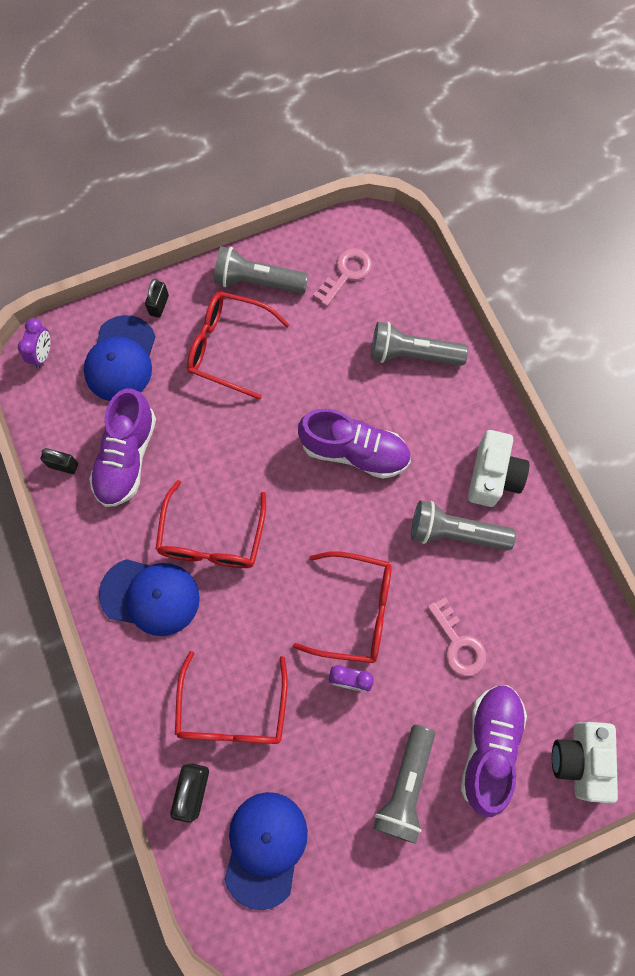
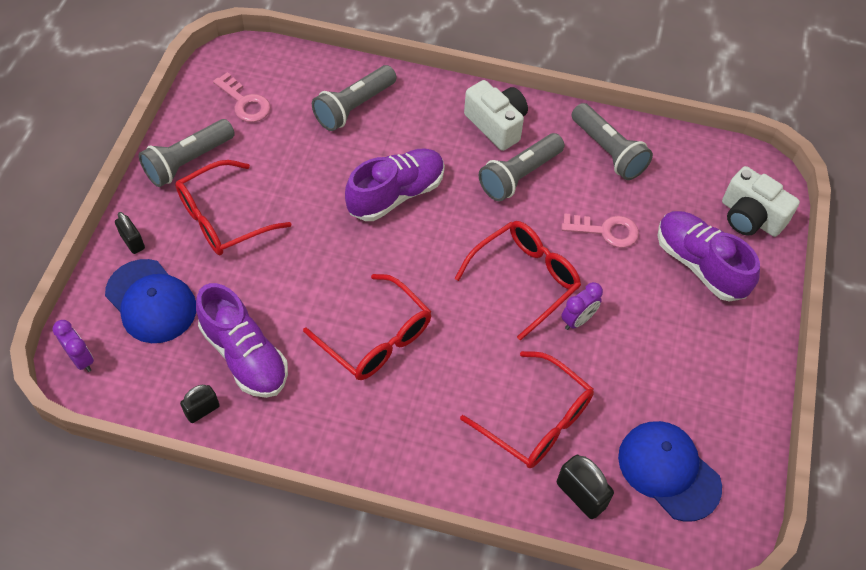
camera: 55 degrees left, 15 degrees down
blue cap [99,559,200,636] -> none
pink key [313,248,372,306] -> pink key turned 150 degrees clockwise [213,72,270,122]
grey flashlight [373,725,435,844] -> grey flashlight moved to [572,103,653,180]

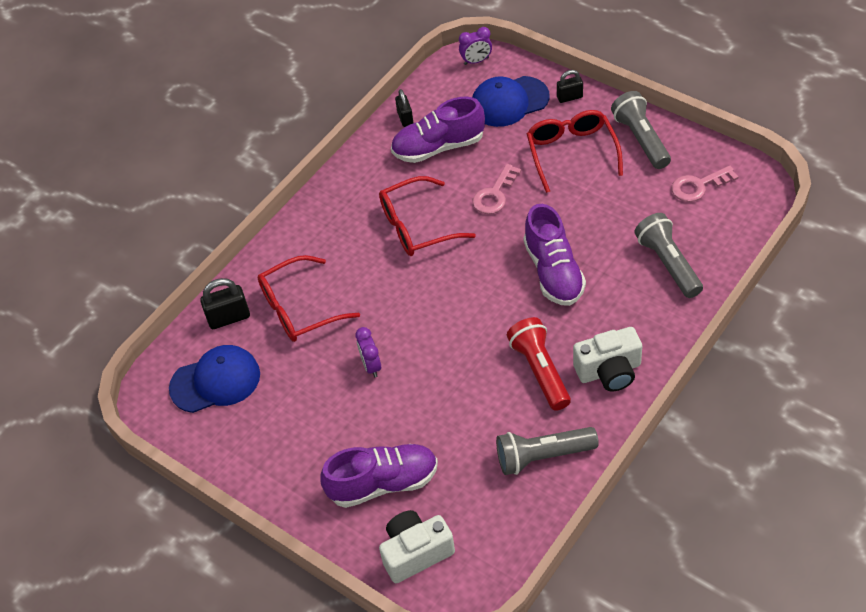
camera: 120 degrees right, 5 degrees down
red glasses [455,221,581,341] -> none
grey flashlight [479,133,564,201] -> red flashlight [507,317,571,411]
pink key [561,213,639,248] -> pink key moved to [472,164,521,214]

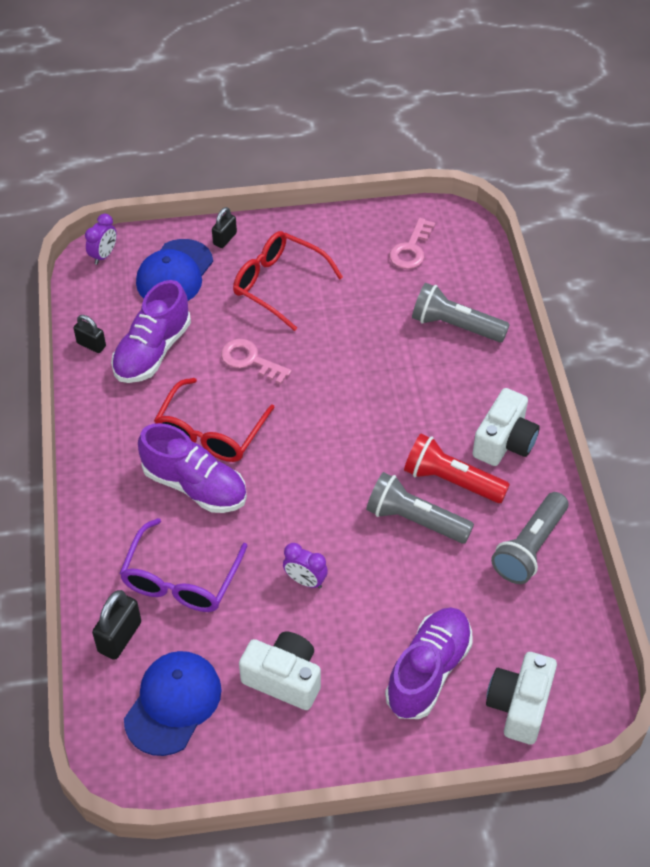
camera: 50 degrees left, 0 degrees up
red glasses [258,255,360,342] -> purple glasses [119,518,247,612]
pink key [472,164,521,214] -> pink key turned 135 degrees clockwise [221,339,292,384]
purple shoe [523,204,586,306] -> purple shoe moved to [138,423,247,513]
grey flashlight [611,91,671,169] -> grey flashlight moved to [366,472,474,543]
none -> white camera [239,632,321,710]

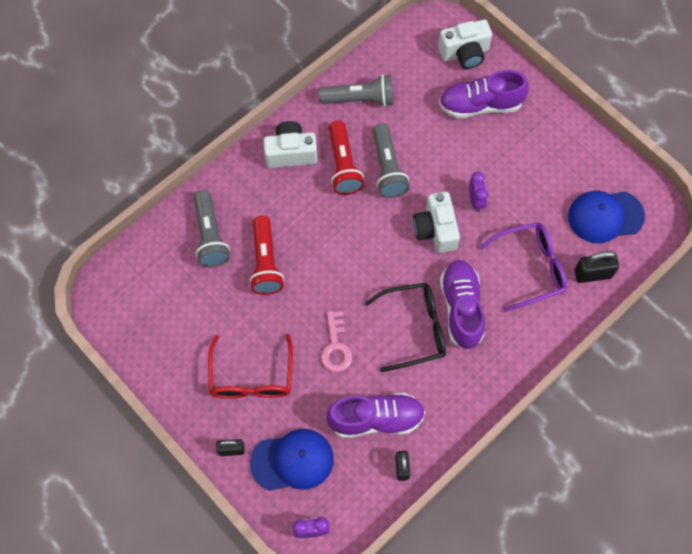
camera: 125 degrees left, 15 degrees up
red glasses [154,378,275,462] -> black glasses [365,283,446,372]
white camera [239,632,321,710] -> white camera moved to [413,192,460,253]
pink key [389,218,435,269] -> none
none -> red flashlight [249,216,284,295]

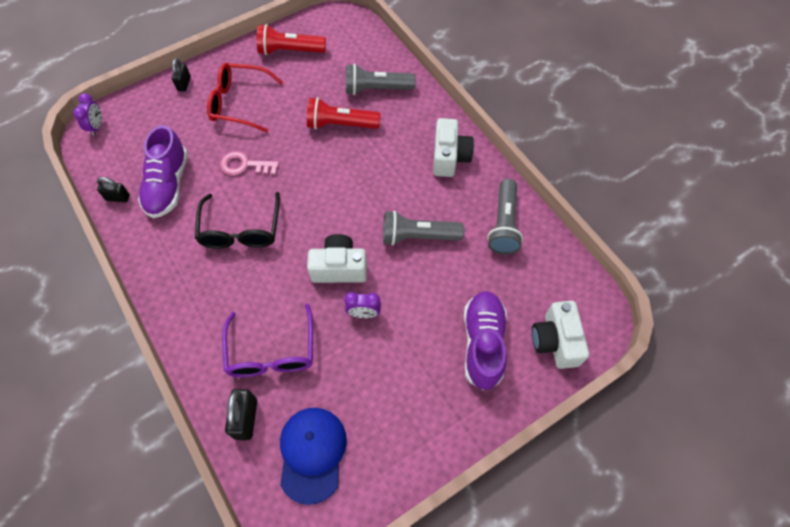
camera: 100 degrees right, 5 degrees down
blue cap [250,429,334,491] -> none
red flashlight [329,121,364,195] -> red flashlight moved to [257,24,326,55]
purple shoe [440,260,485,350] -> none

